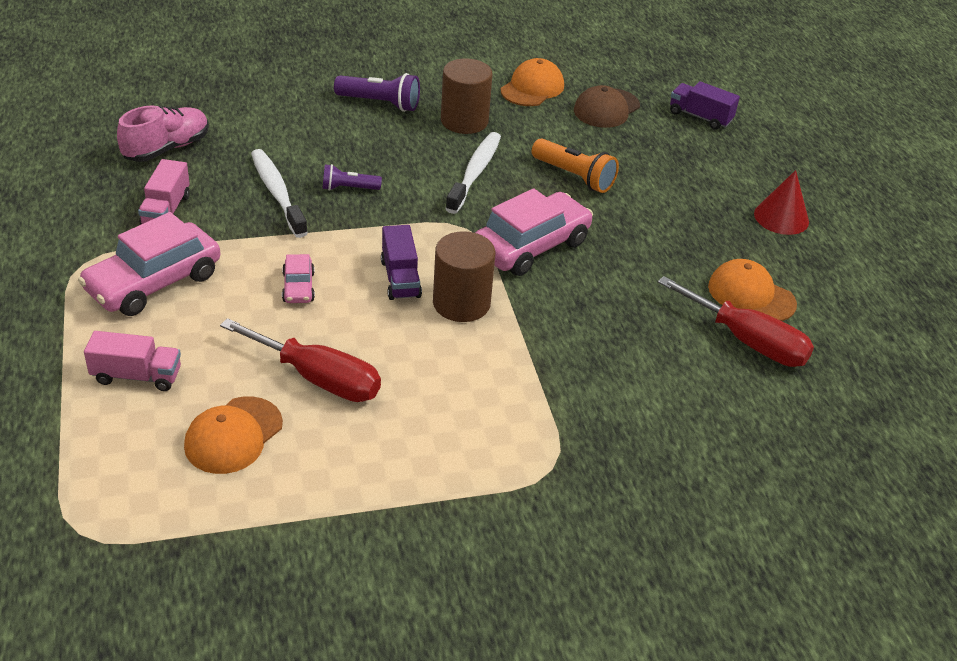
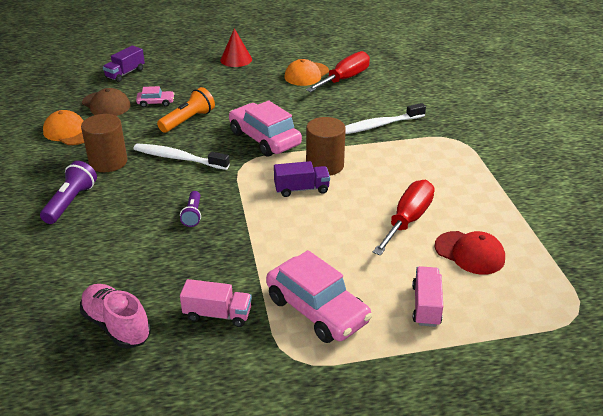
camera: 85 degrees left, 5 degrees down
orange cap [184,396,283,474] -> red cap [435,231,505,275]
white toothbrush [251,149,308,238] -> white toothbrush moved to [345,103,426,134]
pink car [282,254,315,303] -> pink car moved to [136,86,174,107]

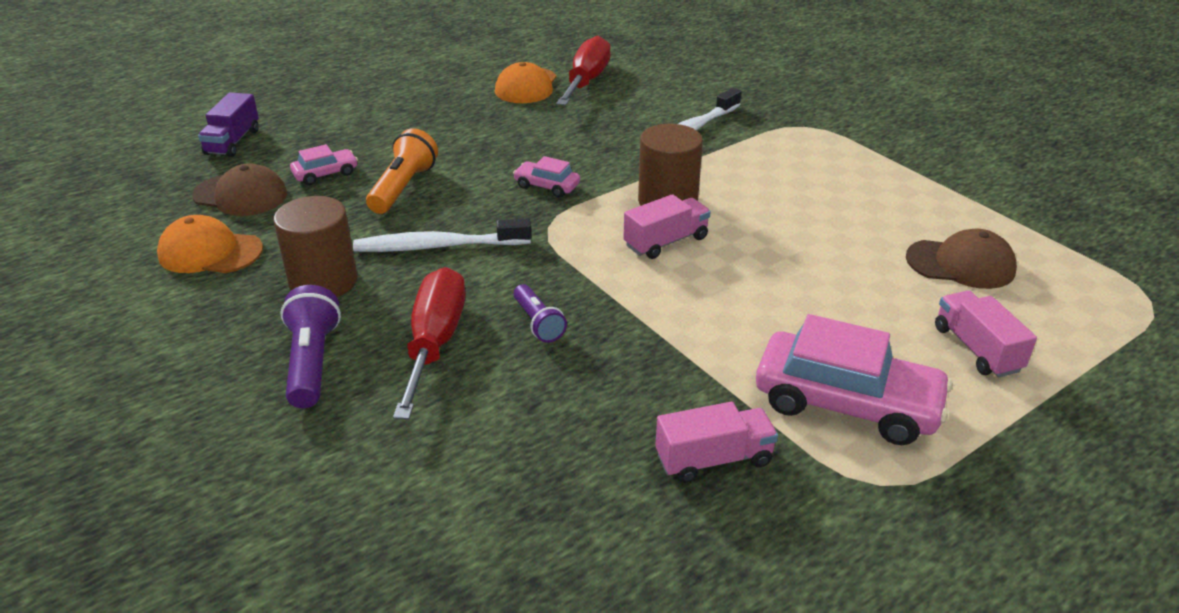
camera: 25 degrees left, 0 degrees up
pink shoe [80,284,151,349] -> none
red cone [220,28,252,67] -> none
pink car [229,100,302,157] -> pink car [513,156,580,197], size x0.48
purple truck [274,161,330,197] -> pink truck [623,194,711,259]
red screwdriver [373,180,435,256] -> red screwdriver moved to [393,267,465,420]
red cap [435,231,505,275] -> brown cap [906,229,1017,289]

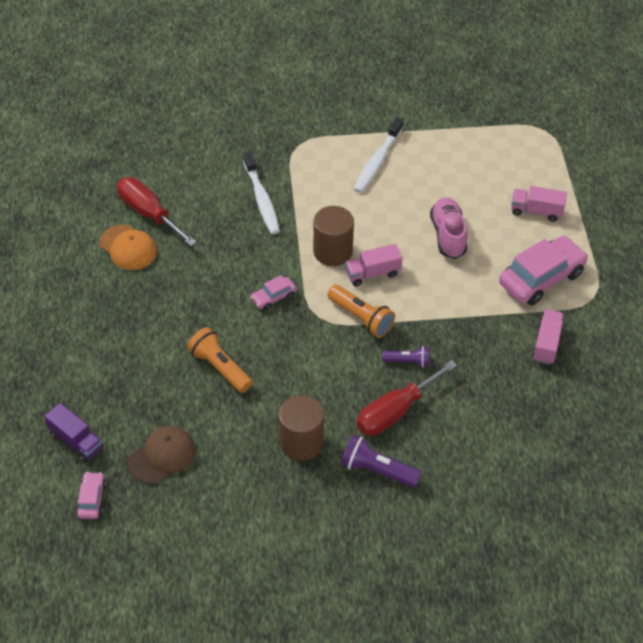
camera: 60 degrees left, 15 degrees up
orange cap [157,215,263,273] -> none
pink car [290,144,358,185] -> pink car moved to [76,472,106,519]
white toothbrush [353,218,532,252] -> white toothbrush moved to [354,117,403,193]
red screwdriver [393,267,465,420] -> red screwdriver turned 75 degrees counterclockwise [357,360,457,436]
pink truck [623,194,711,259] -> pink truck turned 105 degrees counterclockwise [345,244,403,286]
brown cap [906,229,1017,289] -> none
none -> orange flashlight [327,285,395,338]
none -> pink shoe [430,197,468,259]

